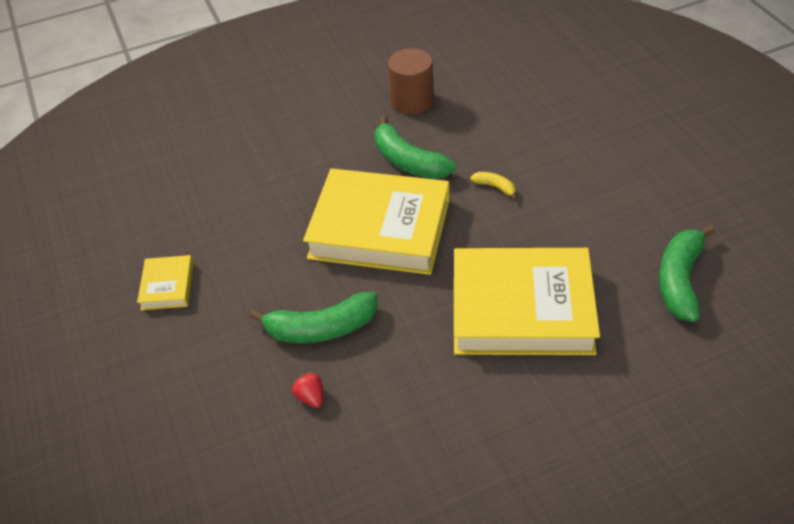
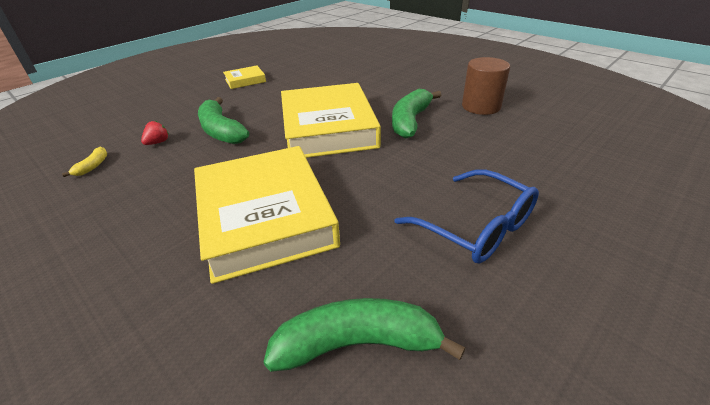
camera: 65 degrees right, 10 degrees down
yellow banana [470,172,517,200] -> yellow banana moved to [62,147,108,177]
none -> blue glasses [395,169,539,263]

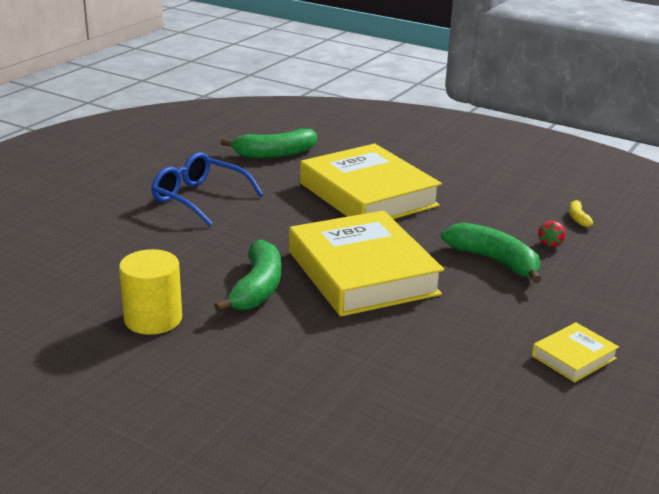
camera: 165 degrees right, 10 degrees down
brown cylinder [462,57,510,115] -> yellow cylinder [119,249,182,335]

